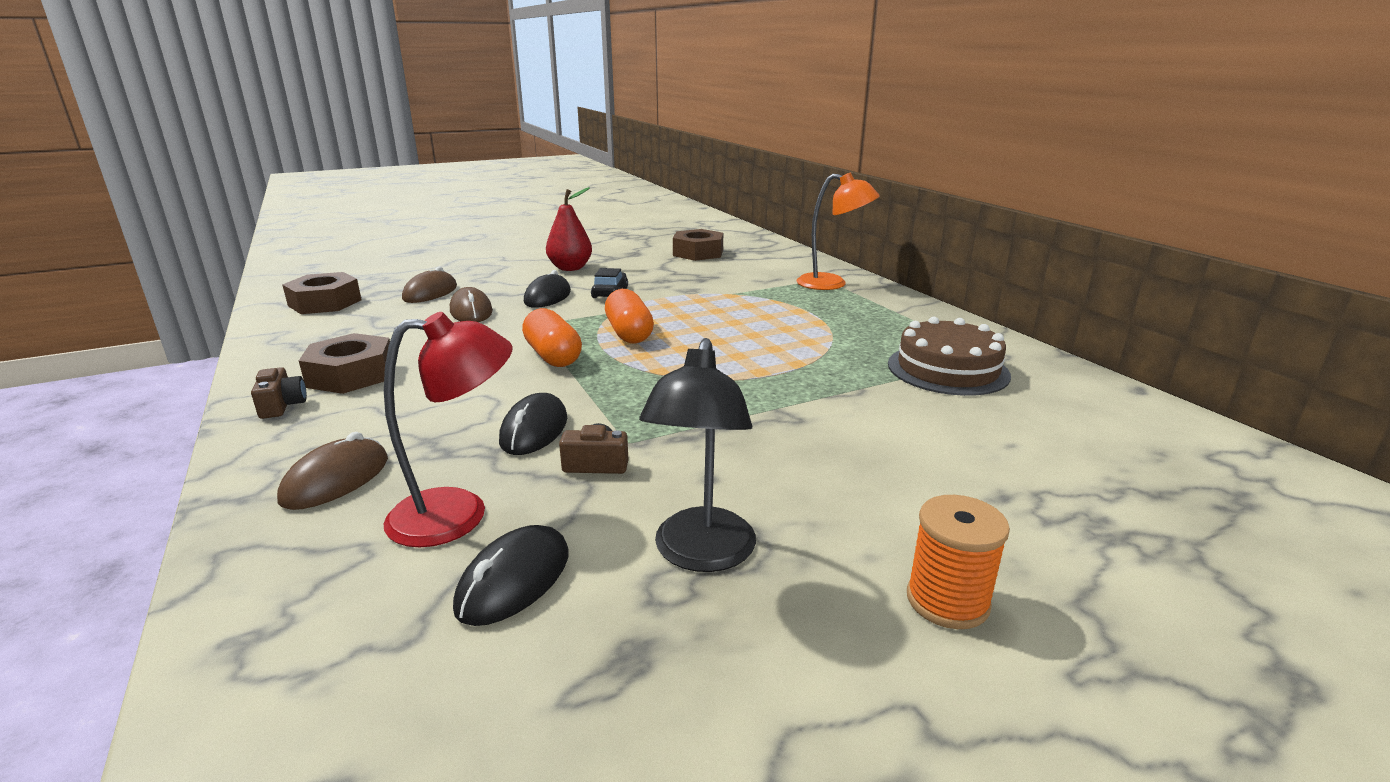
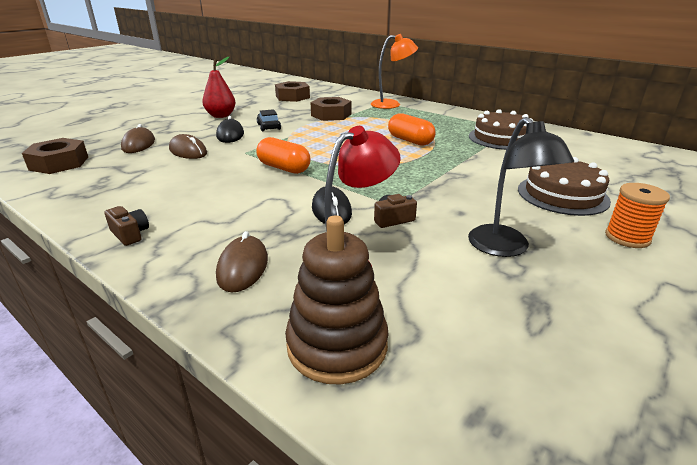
camera: 25 degrees left, 5 degrees up
brown nut [299,333,390,394] -> brown nut moved to [311,97,351,121]
black mouse [453,525,569,626] -> none
orange capsule [605,289,654,343] -> orange capsule moved to [388,113,436,146]
none -> brown stacking toy [285,215,388,385]
none -> brown cake [518,157,611,216]

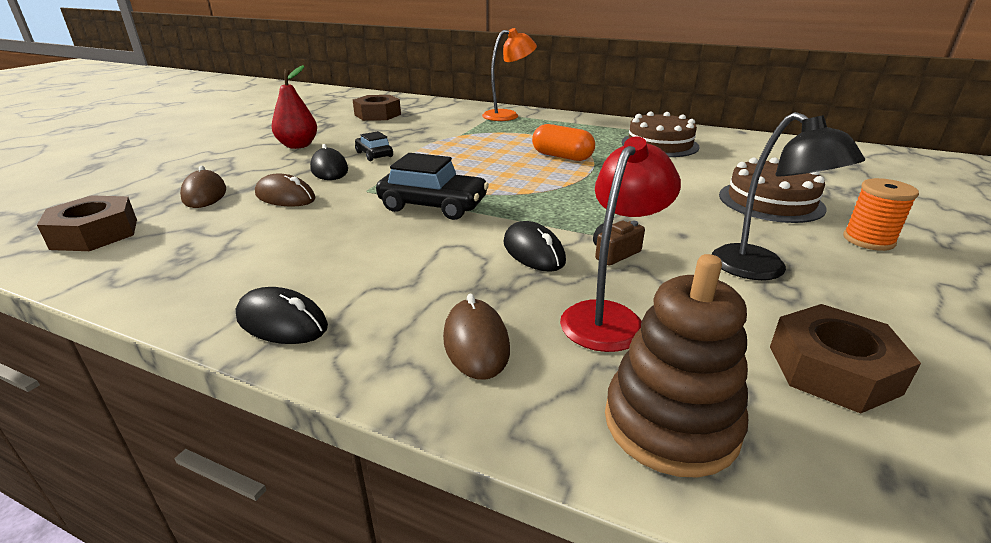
camera: 15 degrees left, 0 degrees up
brown camera [104,206,149,246] -> black mouse [236,287,328,344]
orange capsule [256,137,311,174] -> black car [376,153,489,220]
brown nut [311,97,351,121] -> brown nut moved to [770,304,921,414]

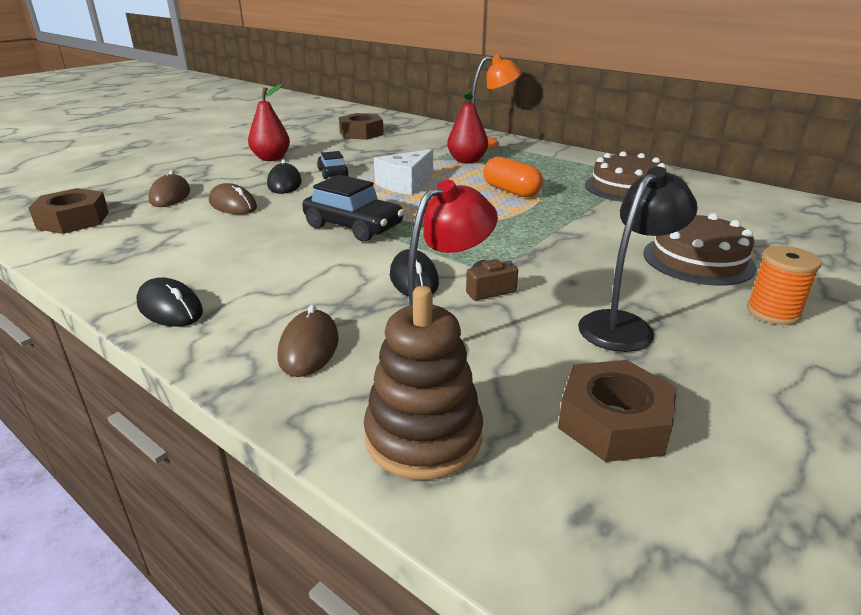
camera: 15 degrees right, 0 degrees up
black lamp [712,112,865,280] -> black lamp turned 120 degrees counterclockwise [578,167,698,352]
none -> white cheese [374,149,433,195]
none -> red pear [447,89,488,164]

